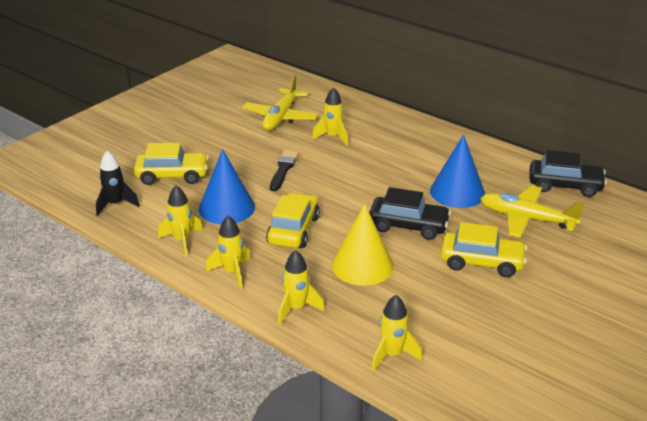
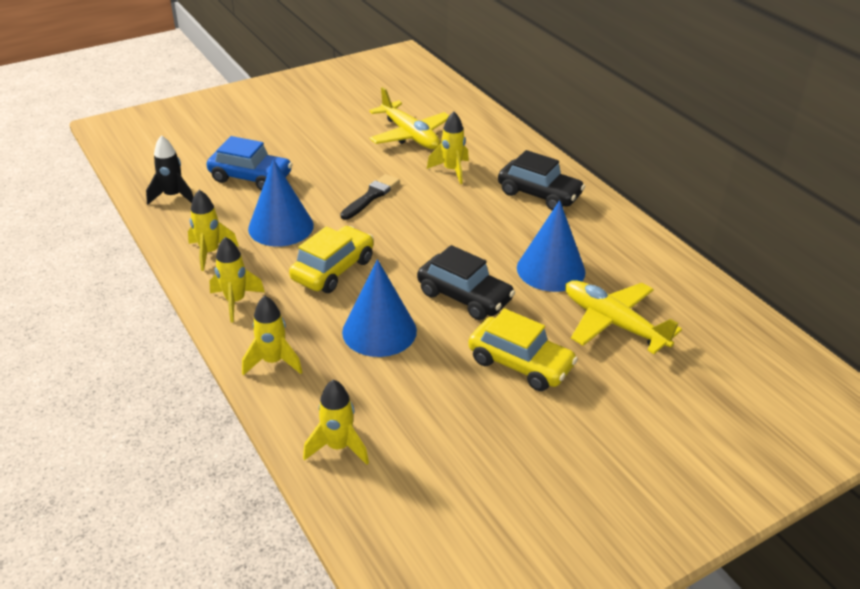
camera: 20 degrees right, 5 degrees up
yellow car [134,143,209,185] -> blue car [207,136,293,191]
yellow plane [243,75,318,131] -> yellow plane turned 75 degrees counterclockwise [369,87,449,149]
yellow cone [332,204,394,286] -> blue cone [342,259,417,357]
black car [529,150,607,197] -> black car moved to [498,150,585,211]

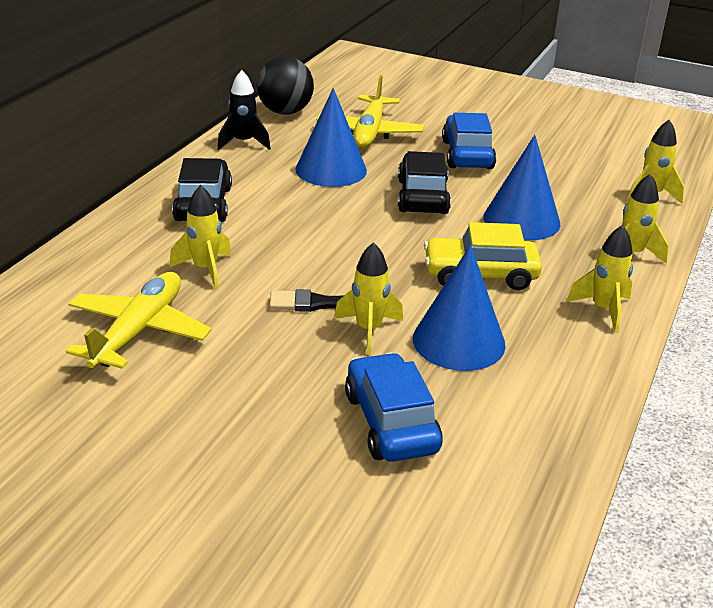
camera: 125 degrees left, 5 degrees down
black rocket [146,135,193,205] -> black rocket moved to [217,70,271,150]
yellow rocket [188,190,239,271] -> yellow rocket moved to [334,242,403,355]
yellow car [468,308,578,391] -> blue car [442,113,496,169]
none -> black ball [257,56,314,115]

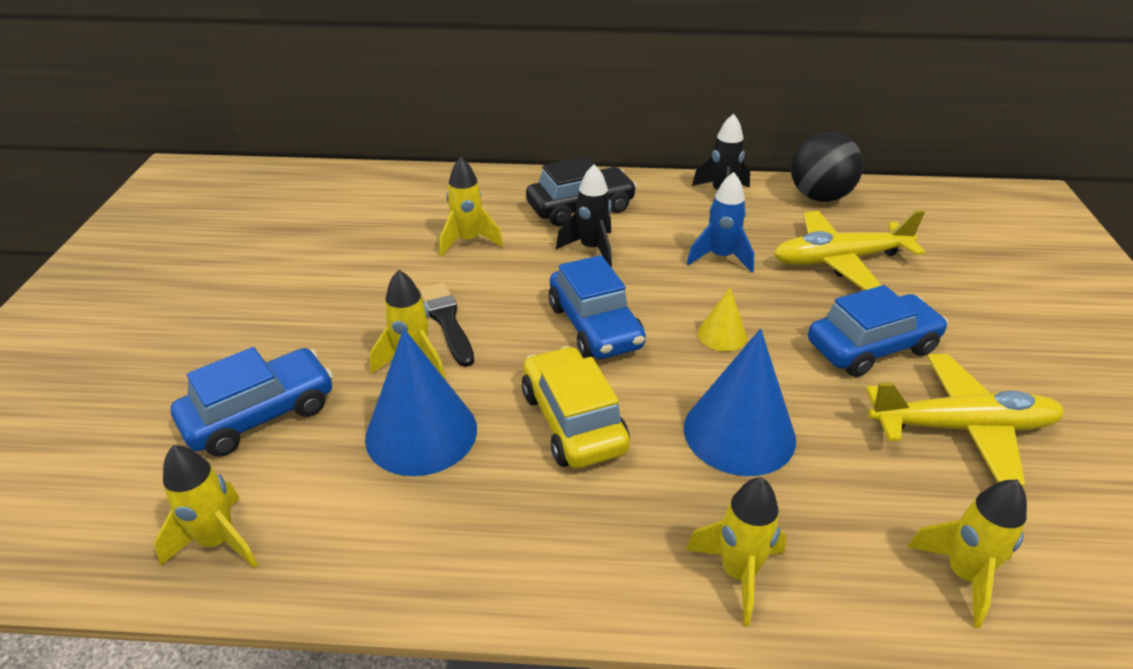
camera: 70 degrees right, 5 degrees up
yellow plane [66,272,212,369] -> yellow plane moved to [866,354,1064,486]
blue cone [295,88,367,187] -> blue rocket [687,172,754,273]
black car [398,151,451,214] -> yellow cone [697,288,747,351]
yellow rocket [566,225,633,333] -> yellow rocket moved to [154,445,258,568]
none -> blue car [549,255,646,359]
none -> black rocket [556,164,612,267]

